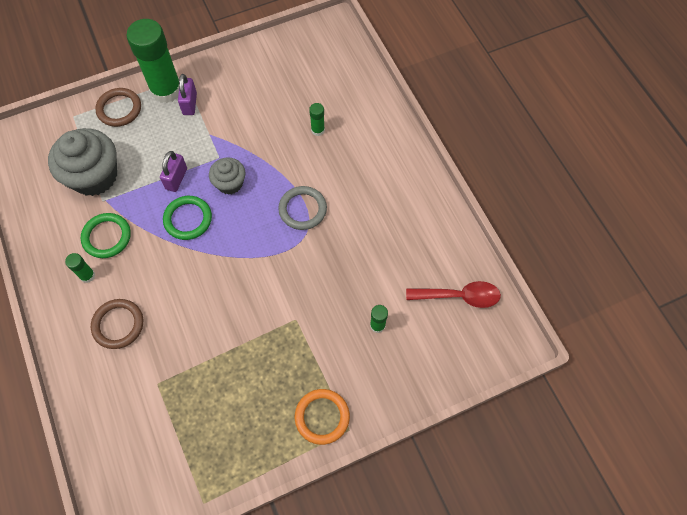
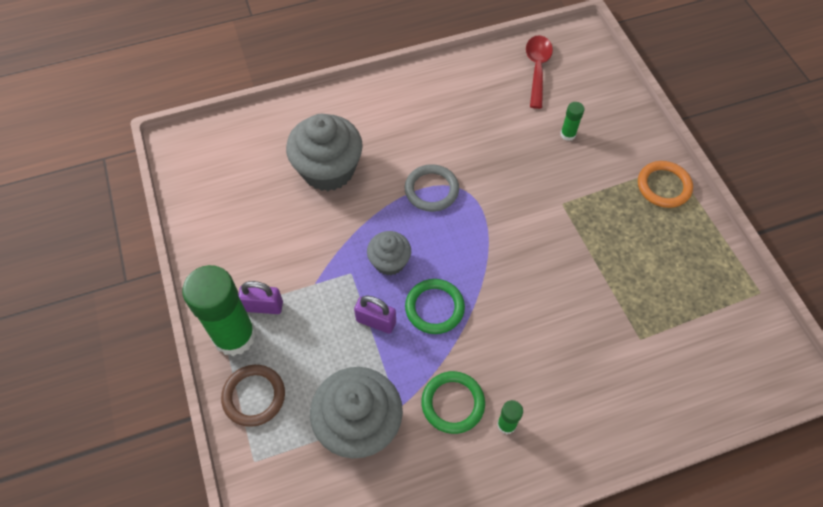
camera: 85 degrees left, 5 degrees down
brown ring [91,299,143,349] -> none
green glue stick [309,103,325,136] -> grey cupcake [286,114,363,191]

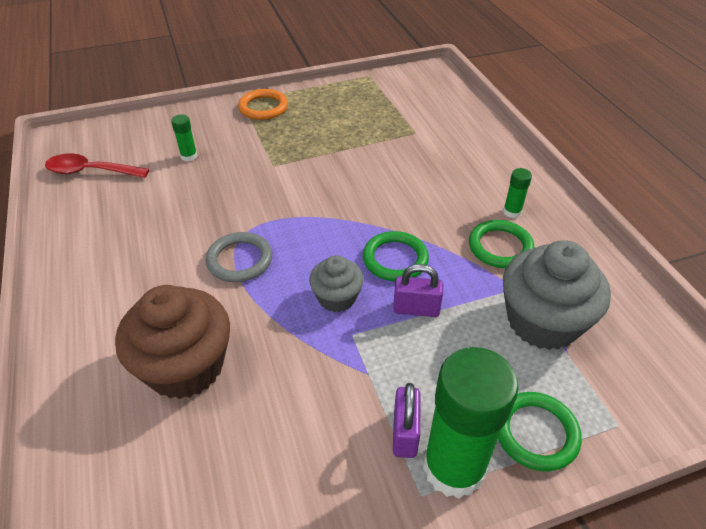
camera: 90 degrees left, 15 degrees down
brown ring [221,365,285,427] -> green ring [498,392,582,471]
grey cupcake [286,114,363,191] -> brown cupcake [115,285,230,399]
purple padlock [354,295,396,334] -> purple padlock turned 75 degrees clockwise [393,264,443,317]

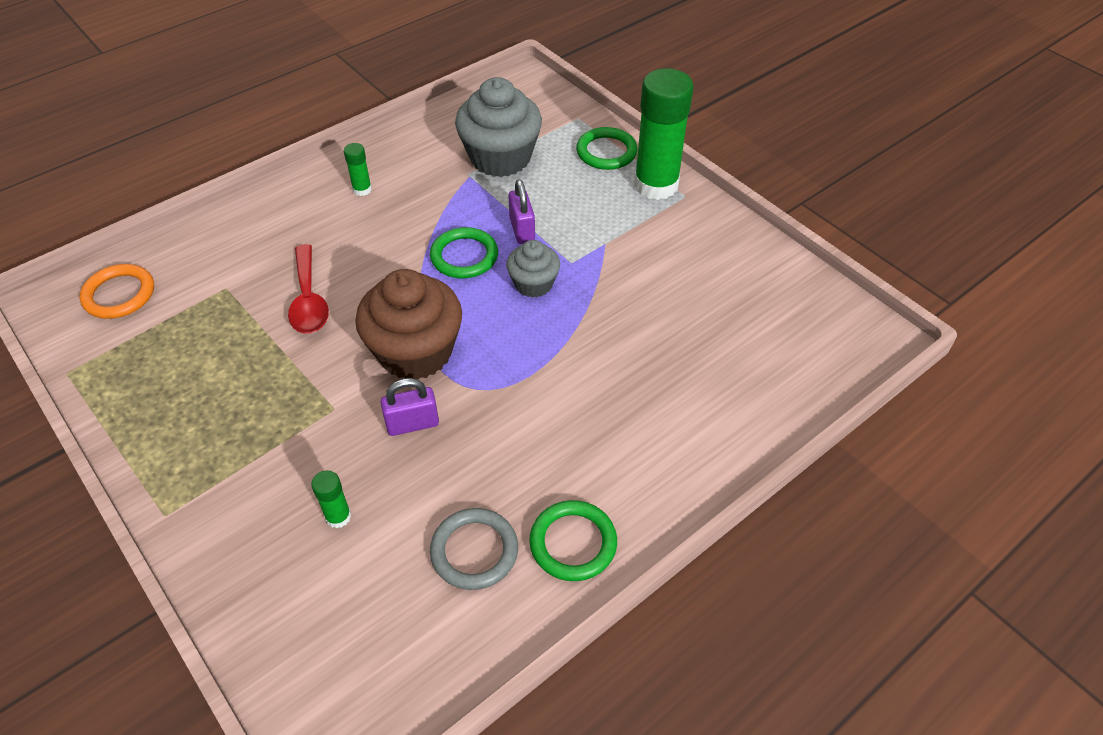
camera: 110 degrees left, 5 degrees up
red spoon [45,153,149,178] -> red spoon moved to [288,244,329,334]
brown cupcake [115,285,230,399] -> brown cupcake moved to [355,269,462,380]
grey ring [206,232,272,282] -> grey ring moved to [430,508,518,590]
orange ring [238,89,288,120] -> orange ring moved to [79,264,154,319]
purple padlock [393,383,420,458] -> purple padlock moved to [381,378,439,436]
green ring [469,220,534,268] -> green ring moved to [529,500,617,581]

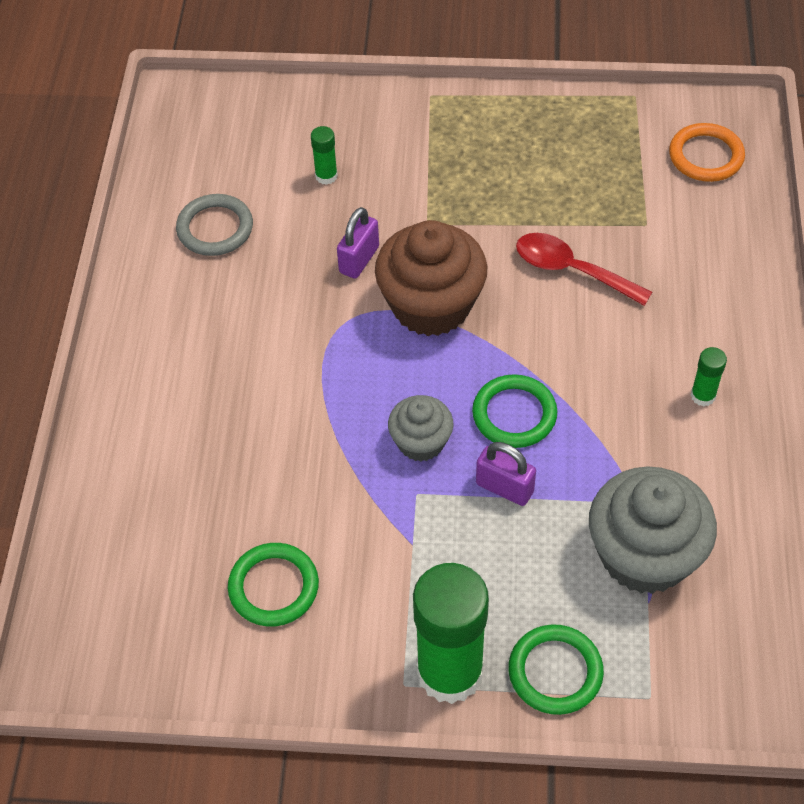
camera: 135 degrees right, 5 degrees up
green ring [529,500,617,581] -> green ring moved to [228,543,319,627]

